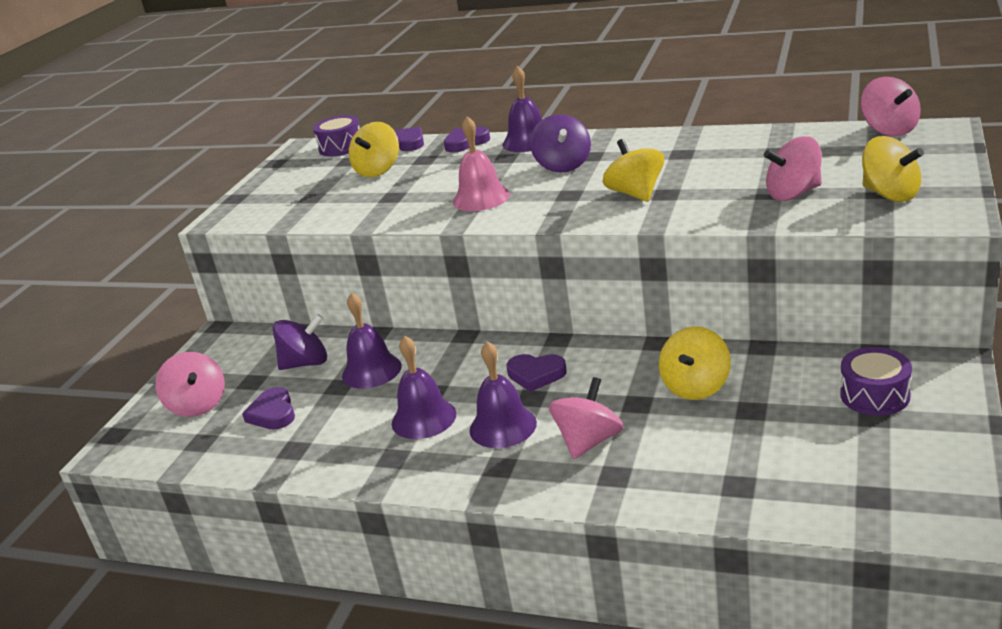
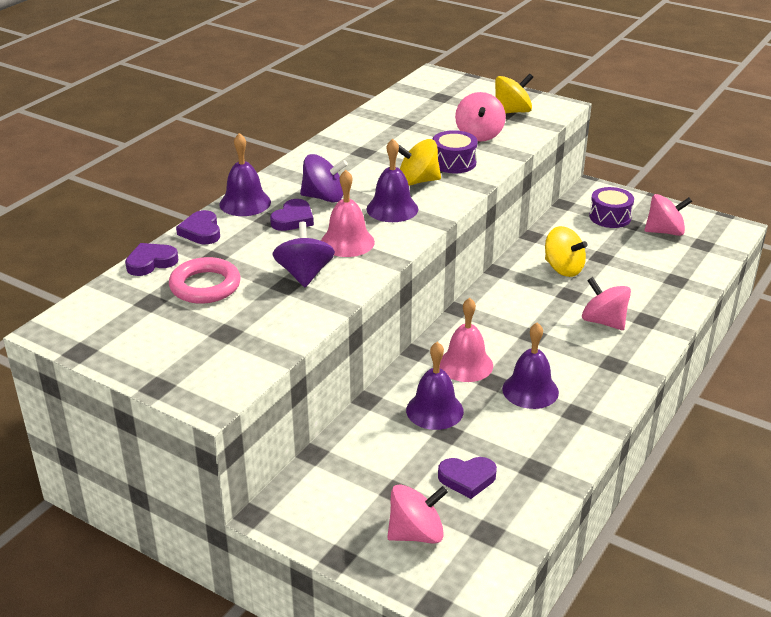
camera: 80 degrees left, 5 degrees up
purple spinning top [273,314,327,370] -> purple spinning top moved to [272,222,335,287]
purple drum [313,115,360,157] -> purple drum moved to [433,130,478,173]
yellow spinning top [349,122,399,177] -> pink ring [169,257,241,304]
purple bell [470,341,537,448] -> purple bell moved to [367,139,418,222]
purple heart [506,354,567,392] -> purple heart moved to [270,199,314,231]
pink spinning top [861,77,921,136] -> pink spinning top moved to [645,194,692,236]
none -> pink bell [440,298,493,382]

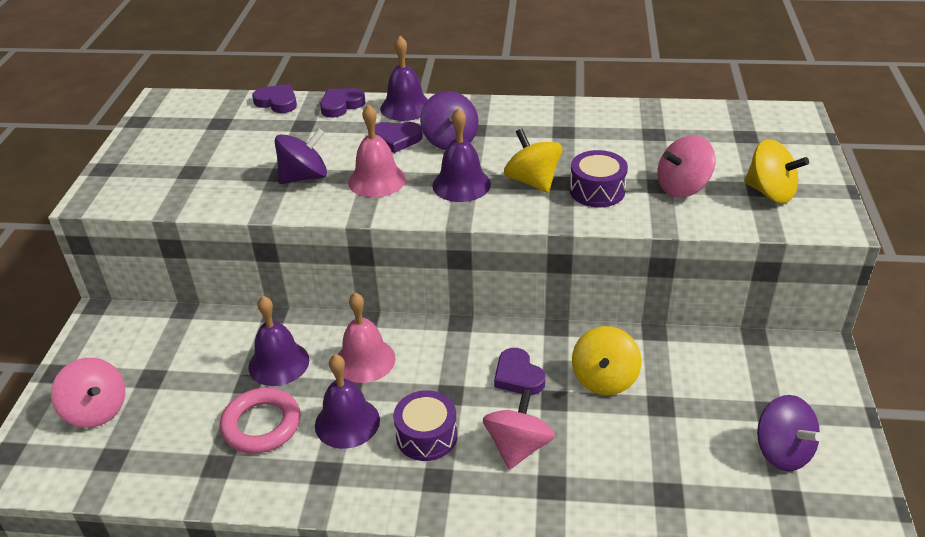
camera: 65 degrees right, 5 degrees up
pink ring [169,257,241,304] -> pink ring moved to [220,388,301,454]
purple heart [438,457,497,499] -> purple heart moved to [494,348,545,395]
purple drum [589,187,634,228] -> purple drum moved to [393,390,457,461]
pink spinning top [645,194,692,236] -> purple spinning top [757,395,822,471]

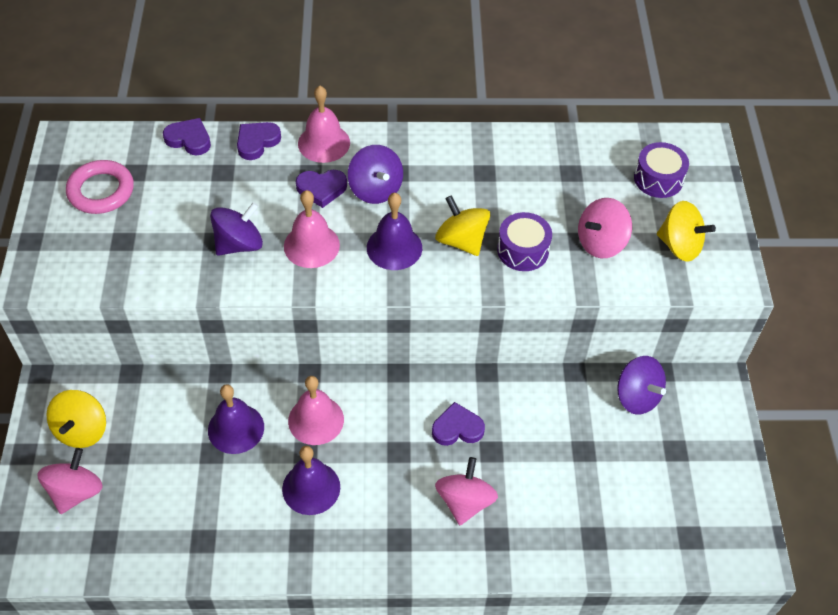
camera: 10 degrees left, 15 degrees up
pink spinning top [51,358,125,428] -> pink spinning top turned 105 degrees counterclockwise [37,448,103,514]
pink ring [220,388,301,454] -> pink ring moved to [66,160,134,214]
purple bell [380,36,428,121] -> pink bell [298,86,350,163]
purple drum [393,390,457,461] -> purple drum moved to [634,142,689,198]
purple heart [494,348,545,395] -> purple heart turned 120 degrees clockwise [432,402,485,446]
yellow spinning top [572,326,642,395] -> yellow spinning top moved to [46,390,106,448]
purple spinning top [757,395,822,471] -> purple spinning top moved to [617,356,666,415]

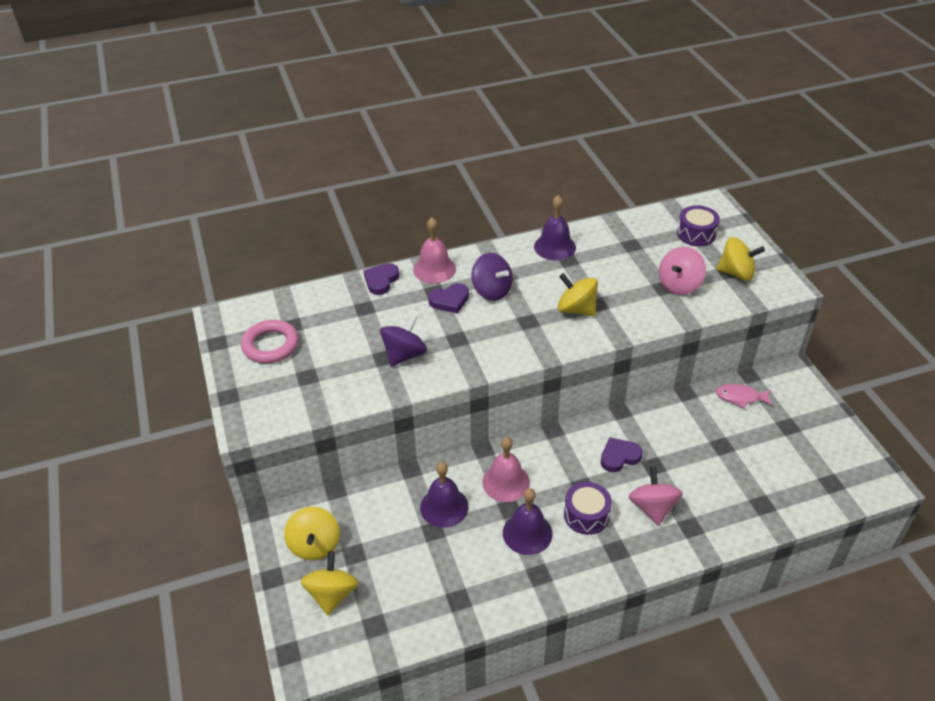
camera: 15 degrees left, 10 degrees down
pink spinning top [37,448,103,514] -> yellow spinning top [301,551,359,615]
purple heart [163,118,211,155] -> none
pink bell [284,190,340,268] -> none
purple bell [367,193,422,270] -> purple bell moved to [534,195,576,261]
purple drum [497,212,552,271] -> purple drum moved to [564,482,612,535]
purple spinning top [617,356,666,415] -> pink fish [715,384,773,409]

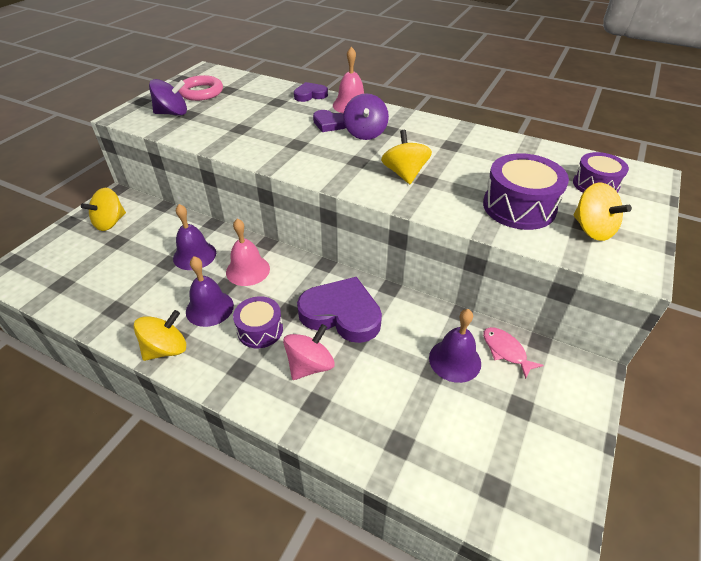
camera: 45 degrees right, 0 degrees up
yellow spinning top [301,551,359,615] -> yellow spinning top moved to [133,310,186,361]
purple spinning top [380,314,427,367] -> purple spinning top moved to [149,79,187,116]
purple bell [534,195,576,261] -> purple bell moved to [429,309,481,383]
purple heart [601,437,643,472] -> purple heart [297,277,382,343], size x1.89
pink spinning top [659,247,706,295] -> purple drum [483,153,569,230]

